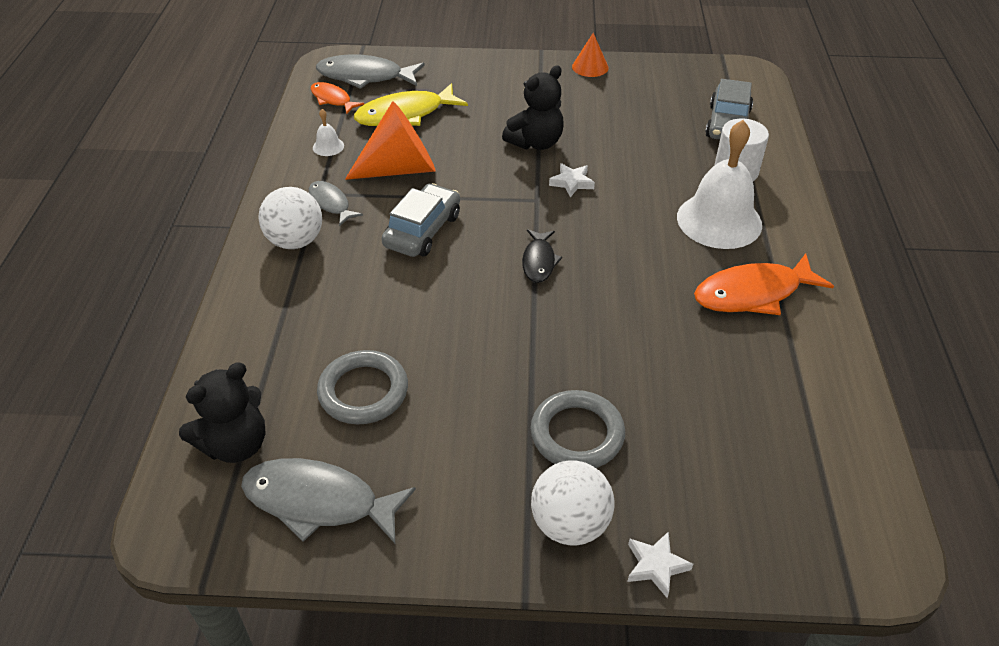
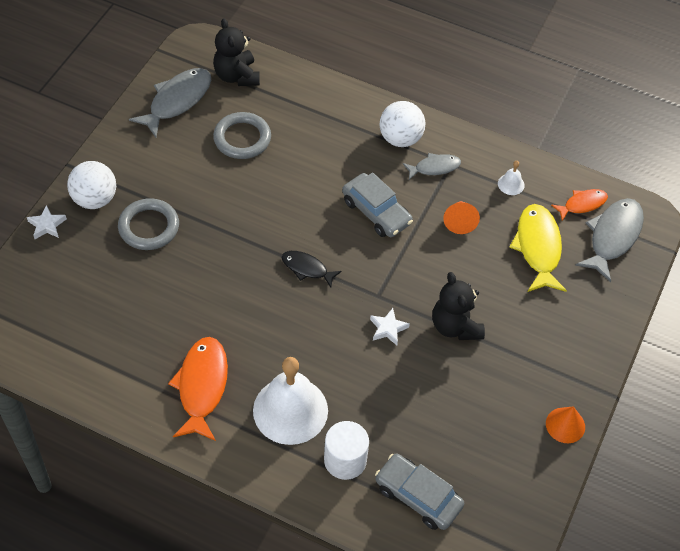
camera: 110 degrees right, 10 degrees up
orange cone [345,101,436,180] -> orange cone [443,201,480,234], size x0.54

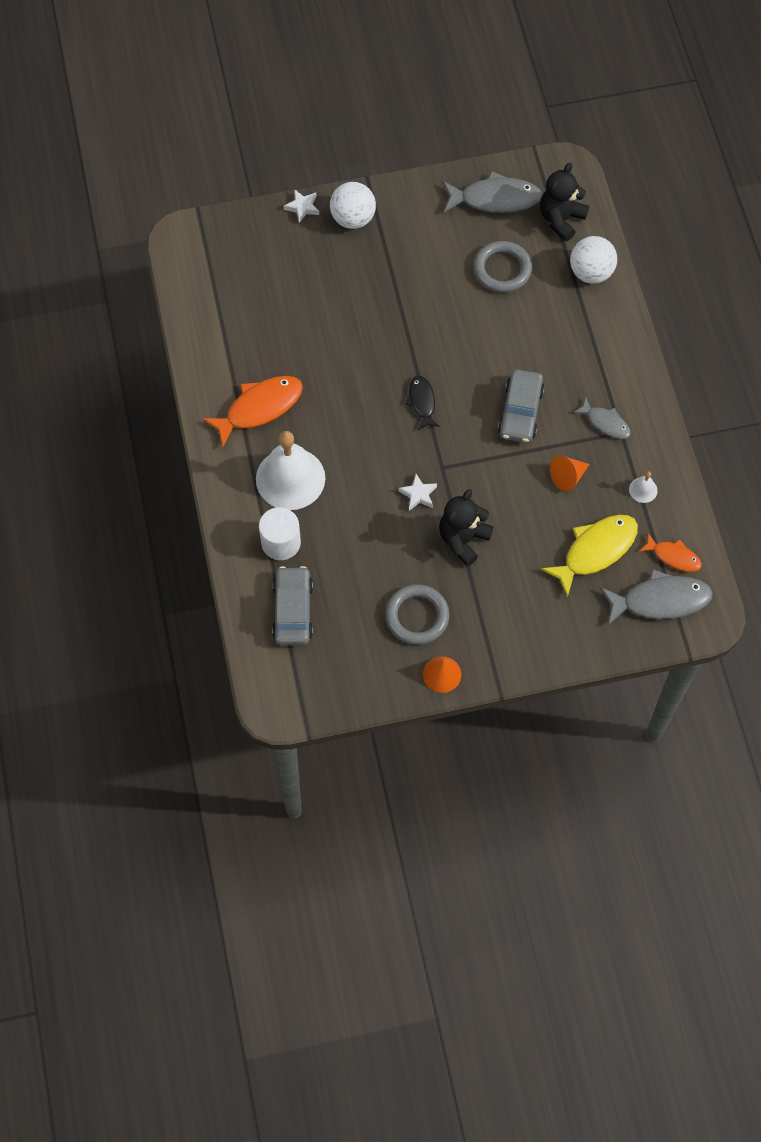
camera: 55 degrees right, 10 degrees up
grey ring [118,198,179,250] -> grey ring moved to [385,584,450,645]
white ball [379,101,426,147] -> white ball moved to [570,236,617,284]

